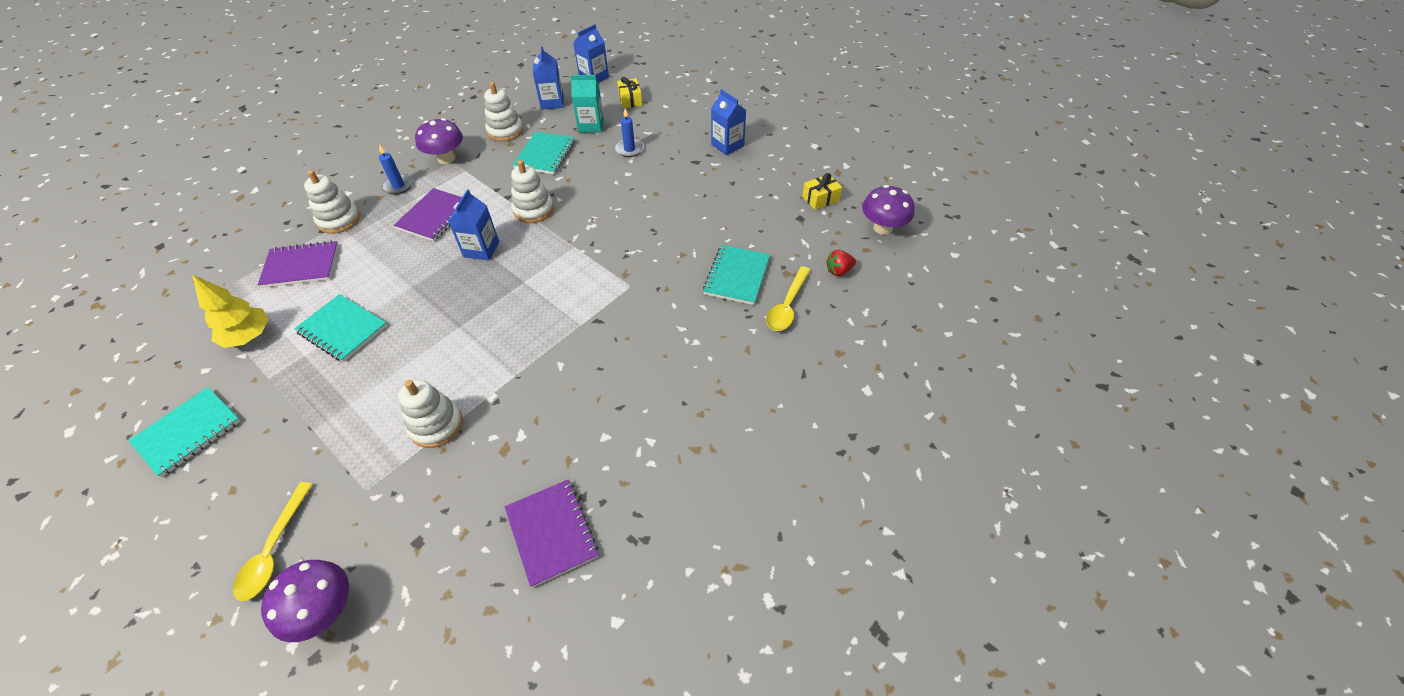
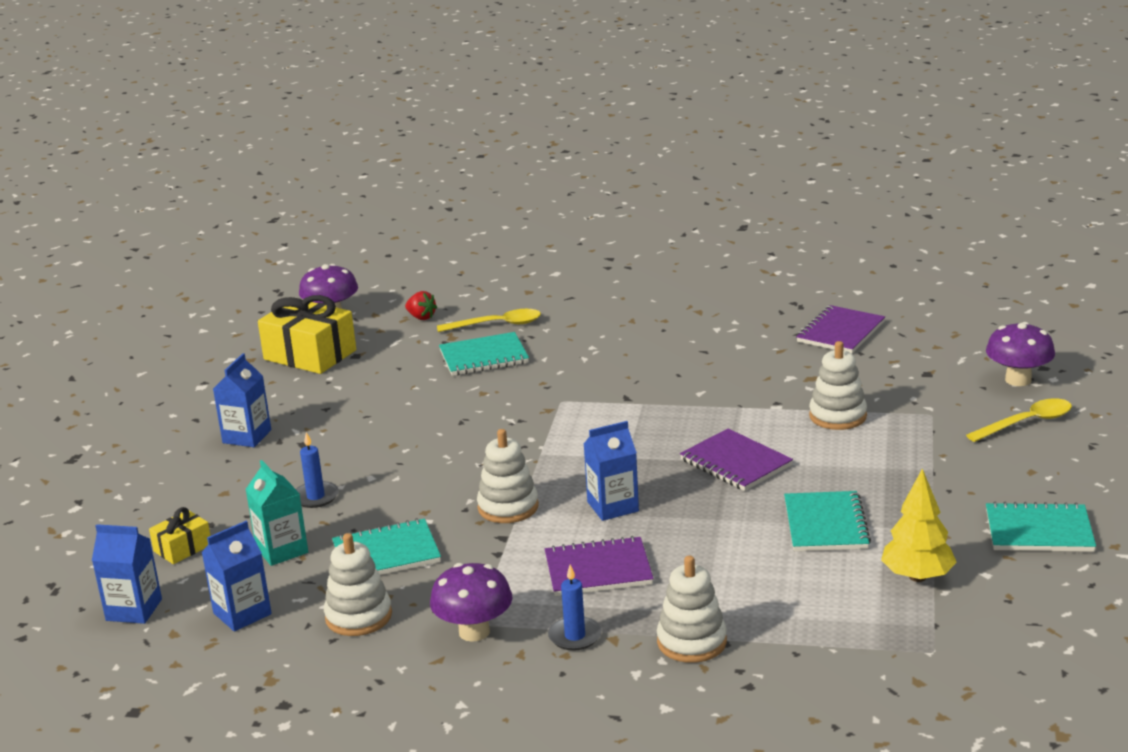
camera: 120 degrees left, 25 degrees down
purple notebook [258,241,339,288] -> purple notebook moved to [680,429,793,491]
yellow gift [802,173,842,210] -> yellow gift [258,295,356,374], size x1.93

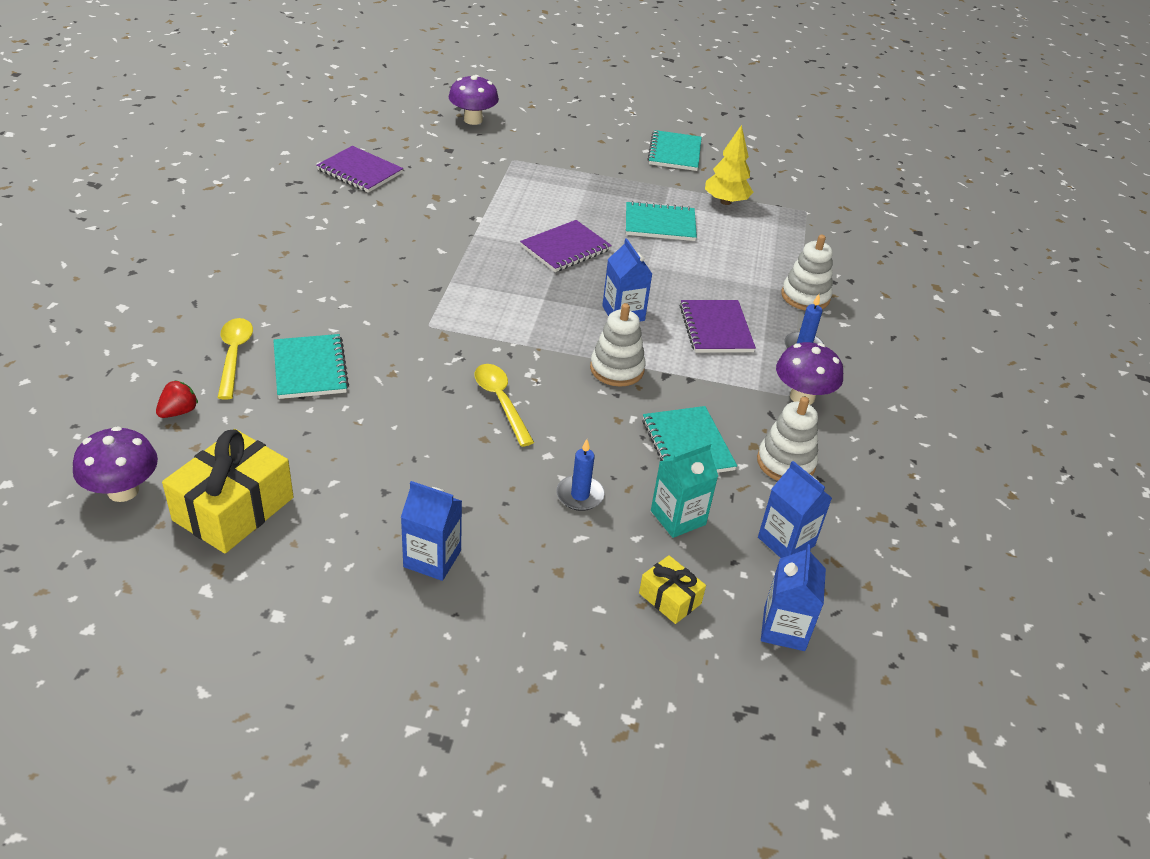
camera: 95 degrees left, 15 degrees up
white stacking toy [809,341,867,430] -> none
yellow spoon [966,398,1072,442] -> yellow spoon moved to [475,364,534,447]

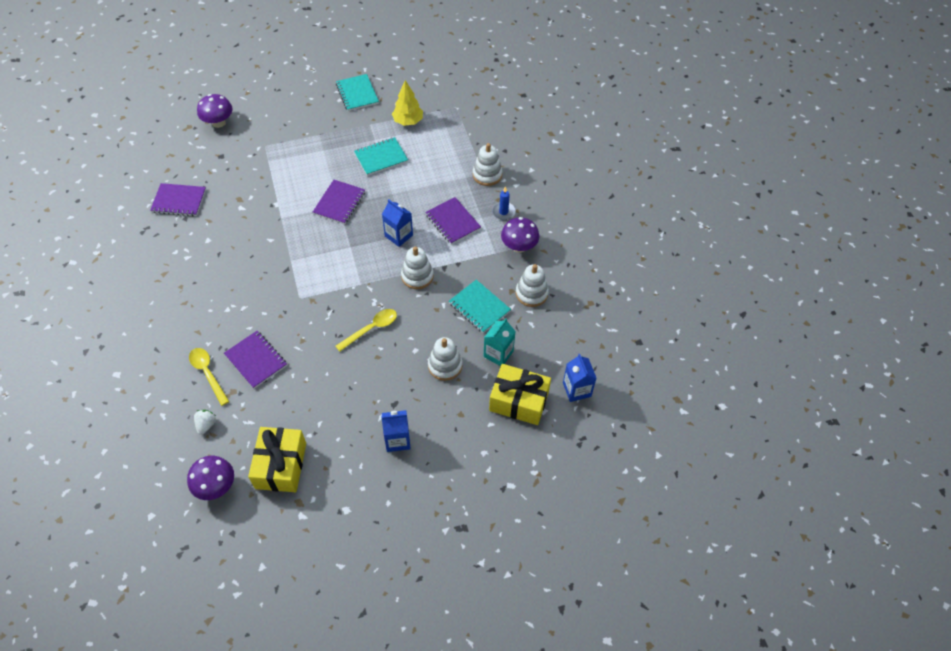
camera: 25 degrees left, 15 degrees up
red strawberry [156,380,198,418] -> white strawberry [194,410,216,435]
turquoise notebook [273,334,349,399] -> purple notebook [224,331,287,389]
yellow spoon [475,364,534,447] -> yellow spoon turned 105 degrees clockwise [335,309,397,352]
blue candle [556,439,605,511] -> white stacking toy [428,337,462,381]
yellow gift [639,555,706,624] -> yellow gift [489,364,551,425], size x1.93
blue carton [758,461,832,558] -> none

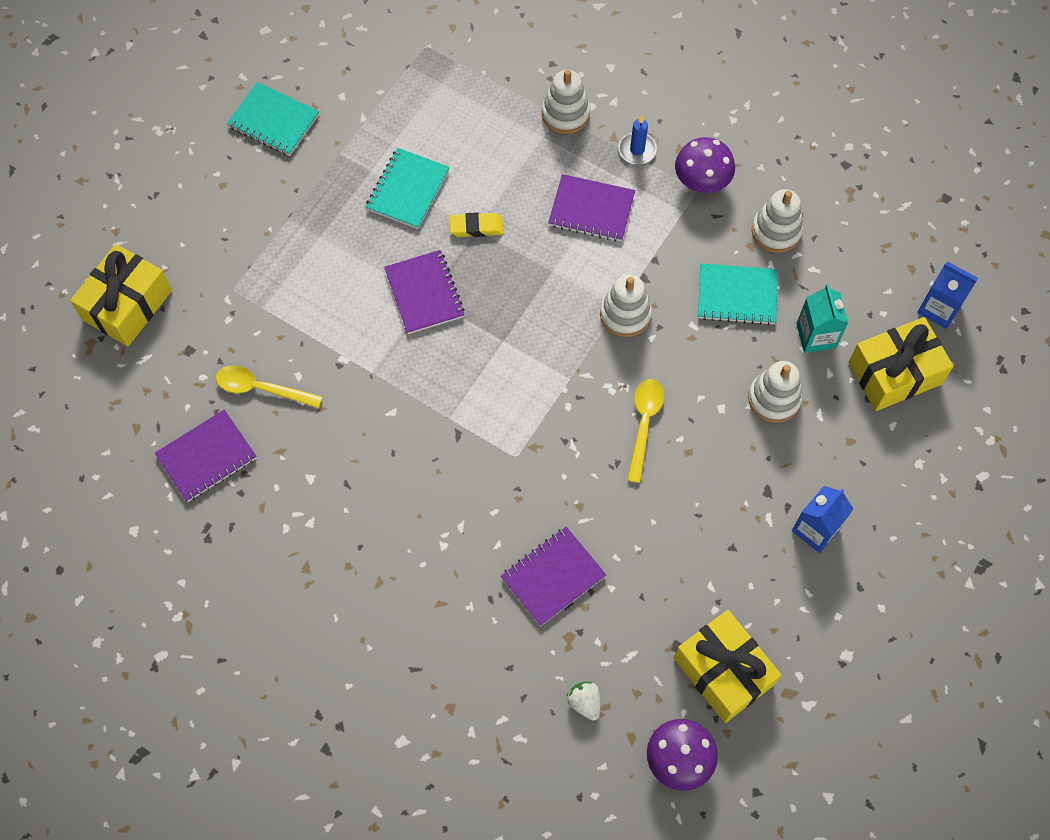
camera: 40 degrees left, 10 degrees up
yellow spoon [189,348,229,406] -> yellow spoon moved to [216,365,323,408]
purple mushroom [197,94,232,128] -> yellow gift [70,244,172,346]
purple notebook [224,331,287,389] -> purple notebook turned 45 degrees counterclockwise [501,527,606,626]
blue carton [382,199,413,247] -> none
yellow tree [392,80,423,126] -> none
none -> yellow eraser [450,213,503,237]

